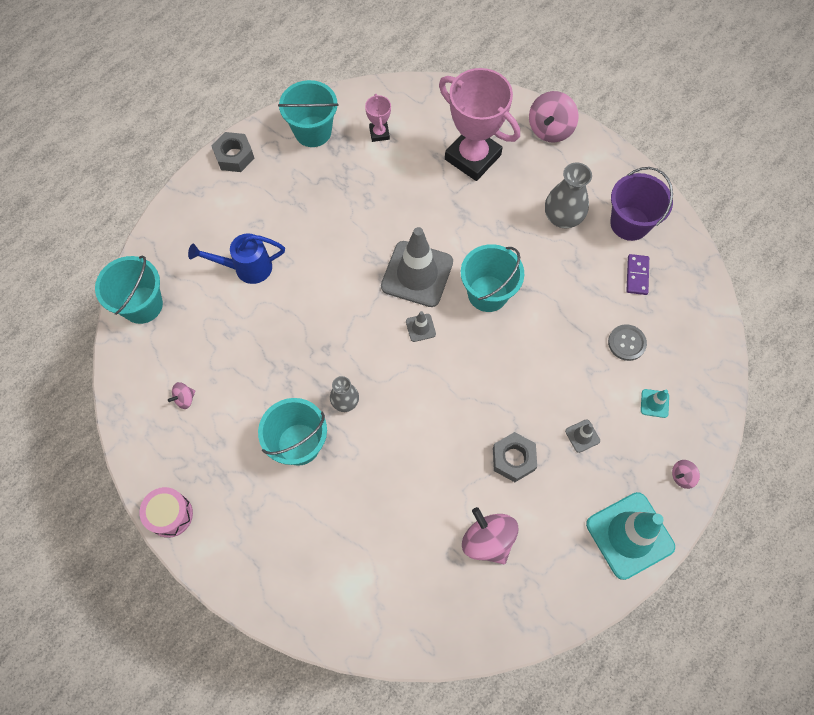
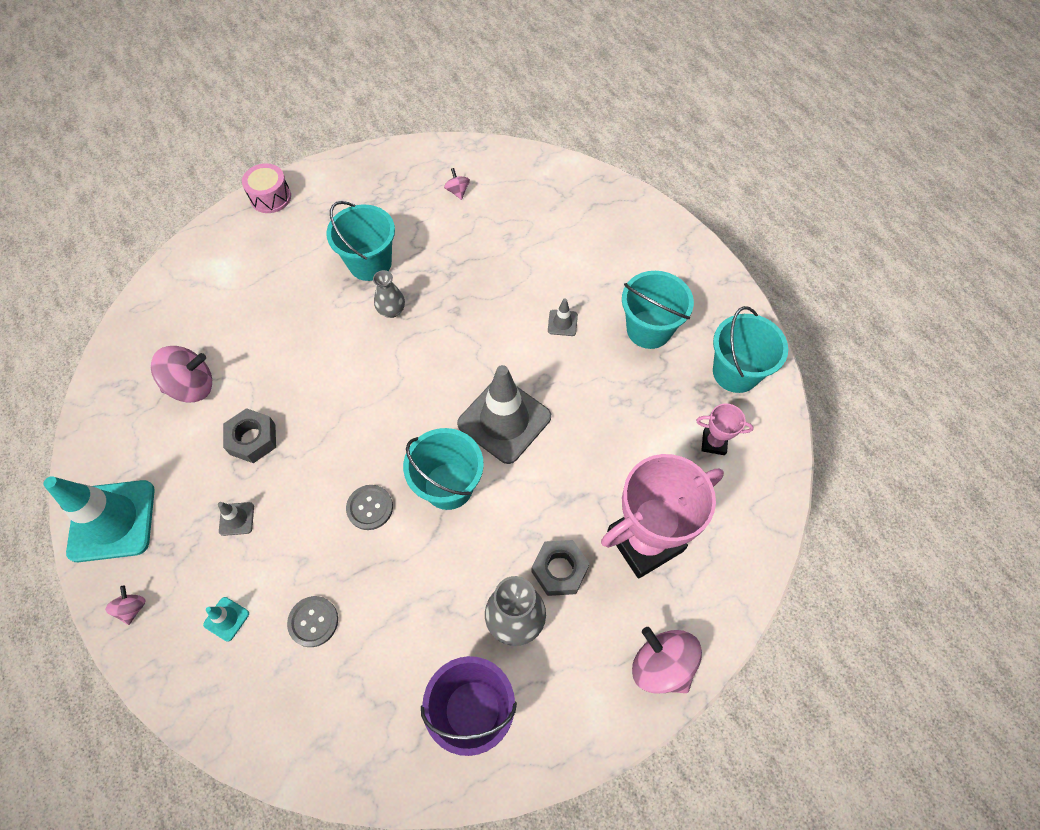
camera: 110 degrees right, 5 degrees down
turquoise bucket [95,255,163,324] -> turquoise bucket moved to [622,271,694,349]
pink drum [139,487,193,538] -> pink drum moved to [242,163,291,213]
blue watering can [188,233,285,284] -> none
grey nut [212,132,254,172] -> grey nut moved to [531,540,590,596]
grey traffic cone [406,311,436,342] -> grey traffic cone moved to [548,298,578,336]
purple domino [627,254,649,295] -> none
none -> grey button [346,485,393,530]

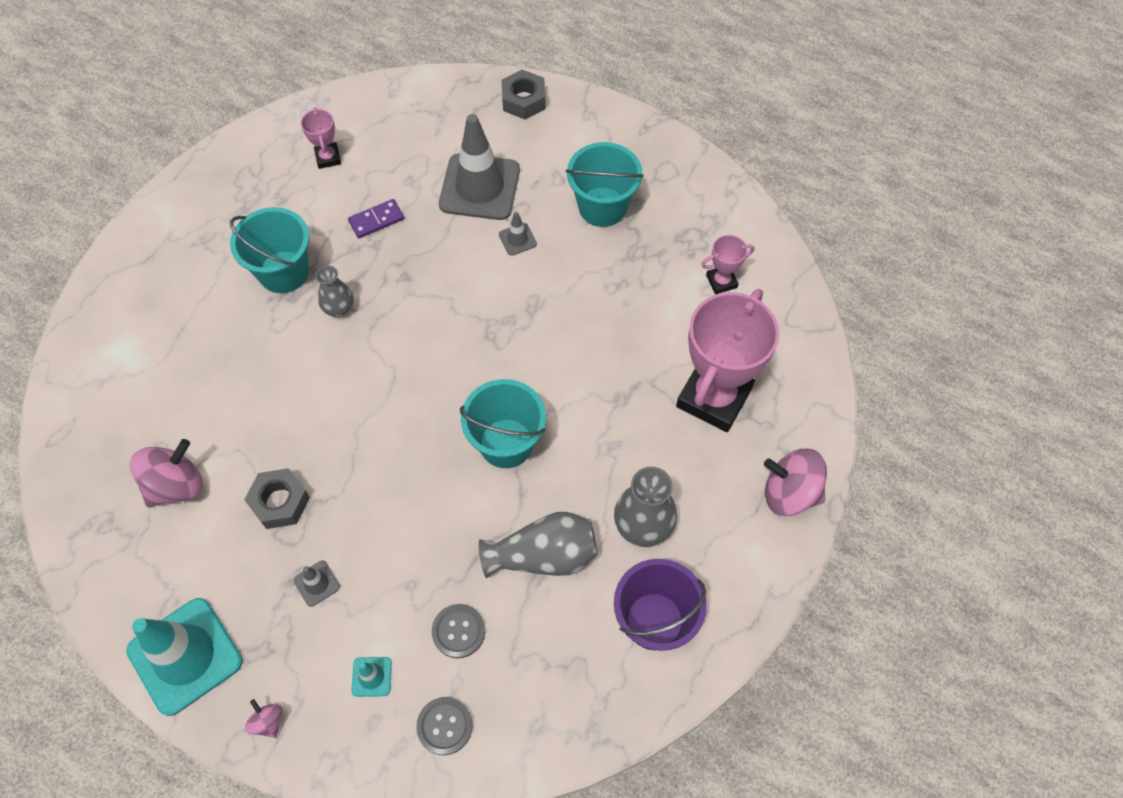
camera: 30 degrees left, 0 degrees up
pink drum [242,163,291,213] -> none
grey button [346,485,393,530] -> grey button moved to [416,697,473,755]
pink spinning top [444,168,470,200] -> pink trophy [301,108,341,169]
grey traffic cone [457,365,551,464] -> grey traffic cone moved to [439,114,520,220]
grey nut [531,540,590,596] -> grey nut moved to [501,69,546,119]
turquoise bucket [713,306,788,393] -> none
none -> purple domino [348,199,404,238]
none -> grey vase [479,512,597,578]

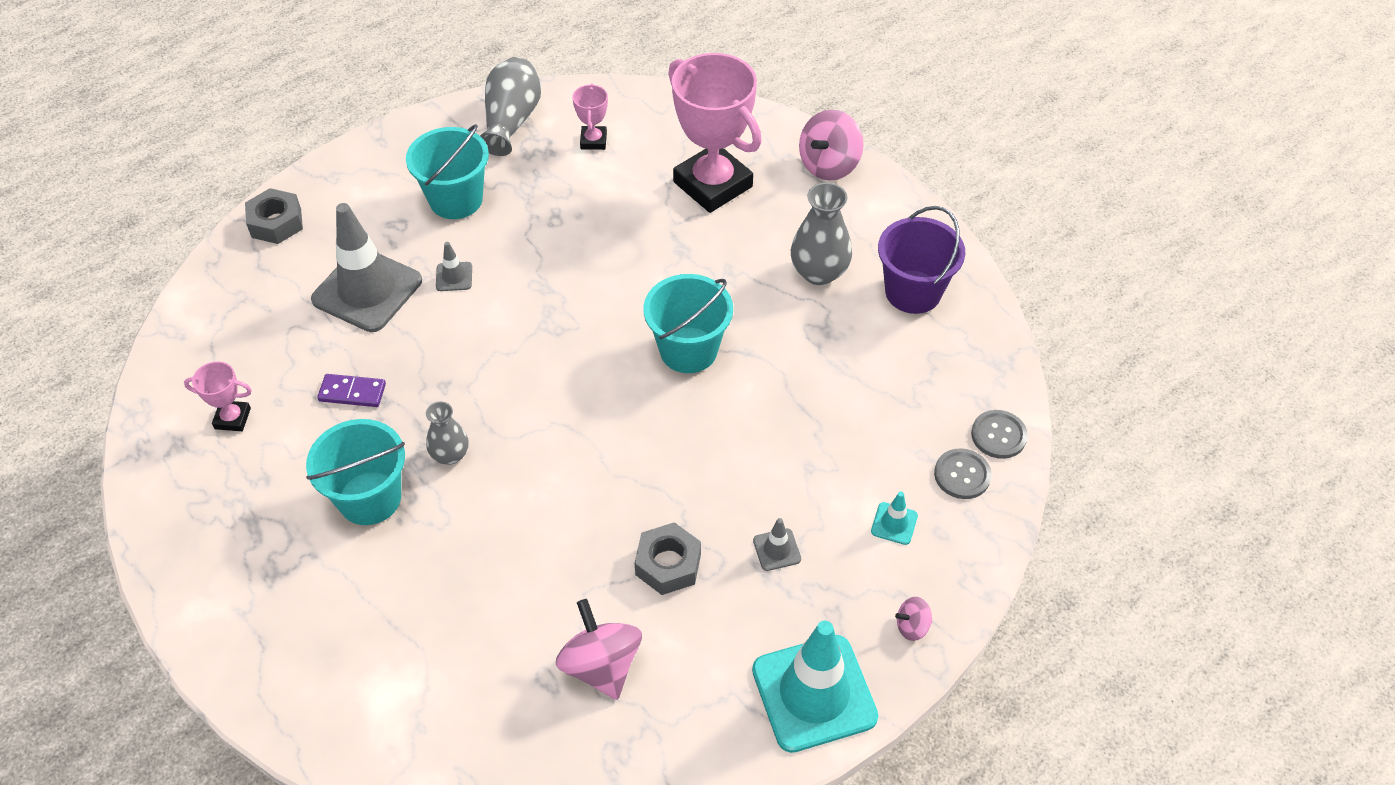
camera: 70 degrees left, 10 degrees down
purple domino [348,199,404,238] -> purple domino turned 75 degrees counterclockwise [317,374,386,407]
grey button [432,604,485,658] -> grey button moved to [971,410,1028,459]
grey vase [479,512,597,578] -> grey vase moved to [480,57,541,156]

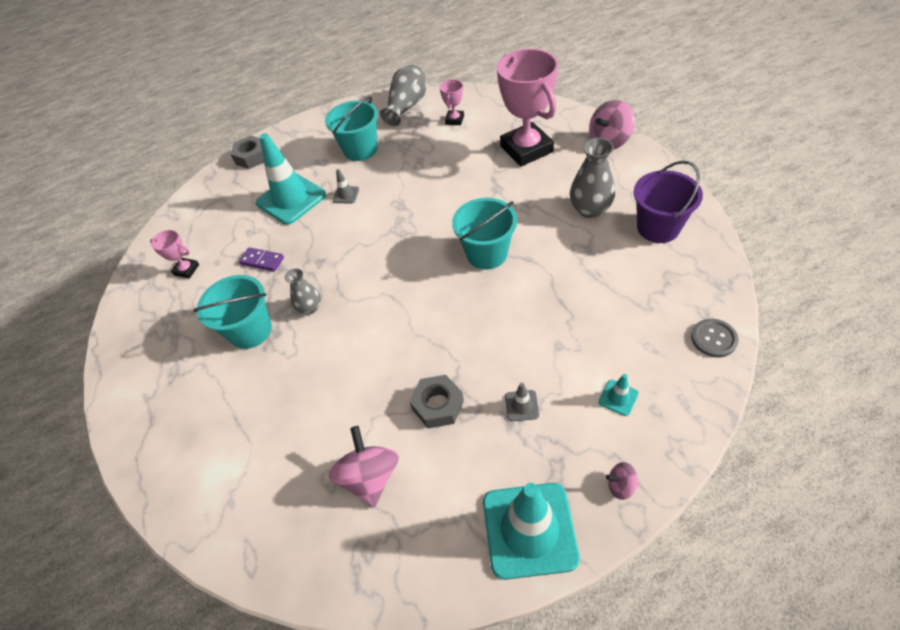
camera: 20 degrees right, 0 degrees up
grey traffic cone [311,203,422,332] -> turquoise traffic cone [256,133,326,225]
grey button [934,448,992,499] -> none

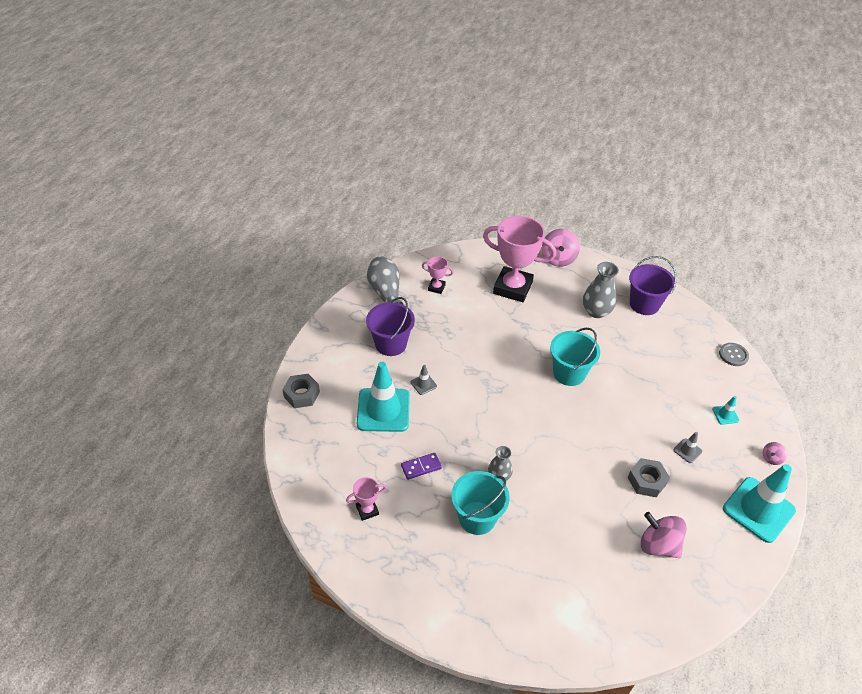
camera: 50 degrees left, 5 degrees down
turquoise bucket [325,96,378,161] -> purple bucket [366,297,415,356]
pink trophy [439,79,464,125] -> pink trophy turned 45 degrees counterclockwise [422,256,453,294]

